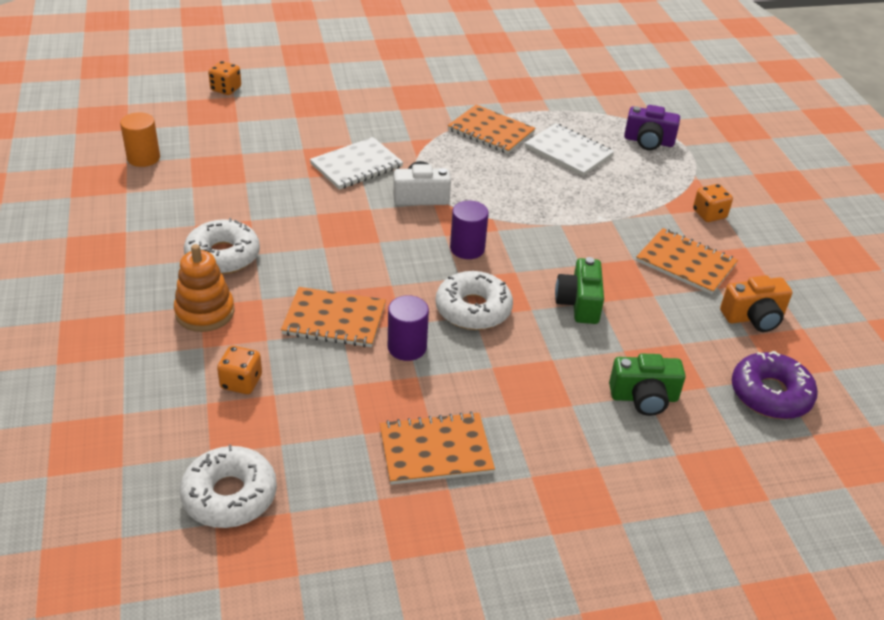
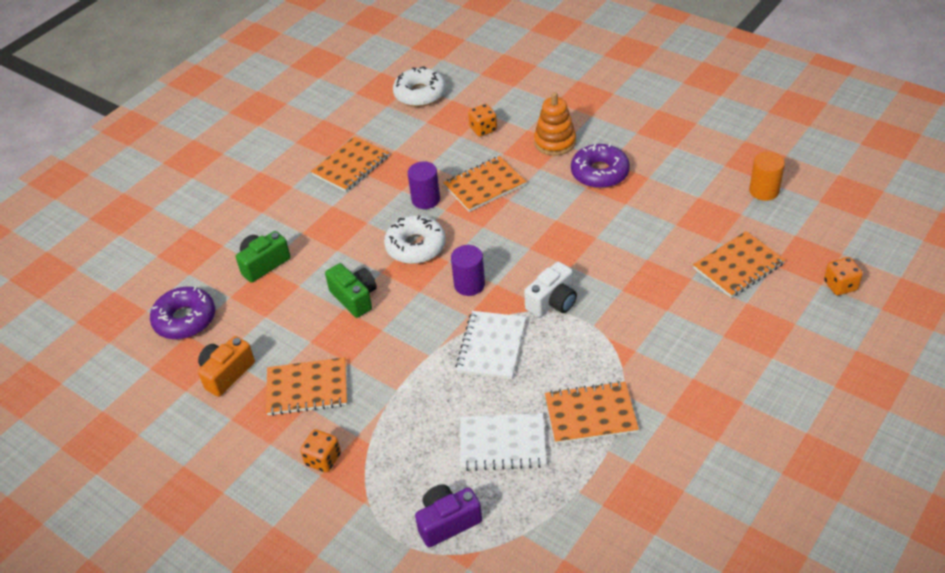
camera: 145 degrees right, 5 degrees up
white donut [184,218,260,275] -> purple donut [571,144,630,188]
white notebook [310,137,403,190] -> white notebook moved to [455,311,526,380]
none -> orange notebook [693,231,785,298]

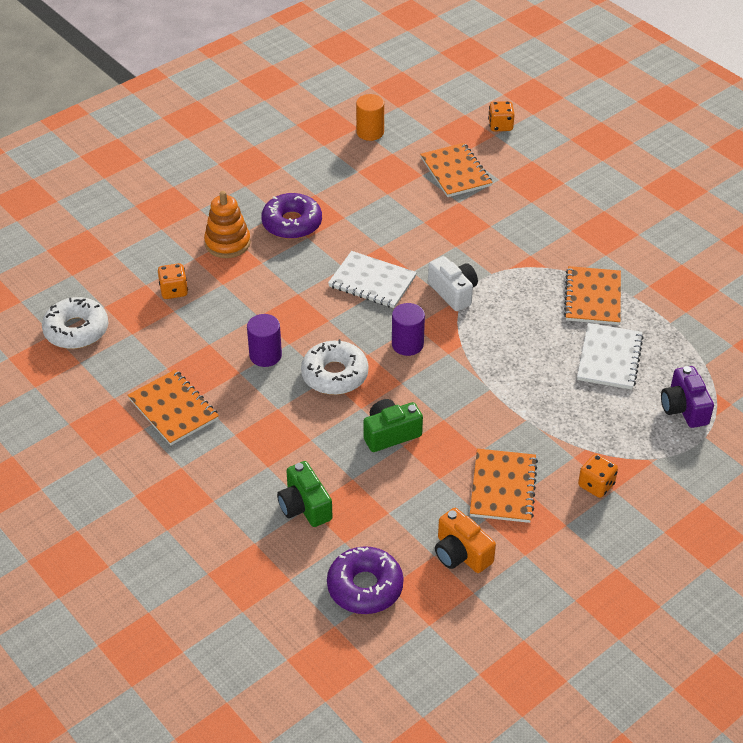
camera: 80 degrees left, 0 degrees up
orange notebook [443,156,526,212] -> none
white notebook [455,311,526,380] -> white notebook moved to [328,251,417,308]

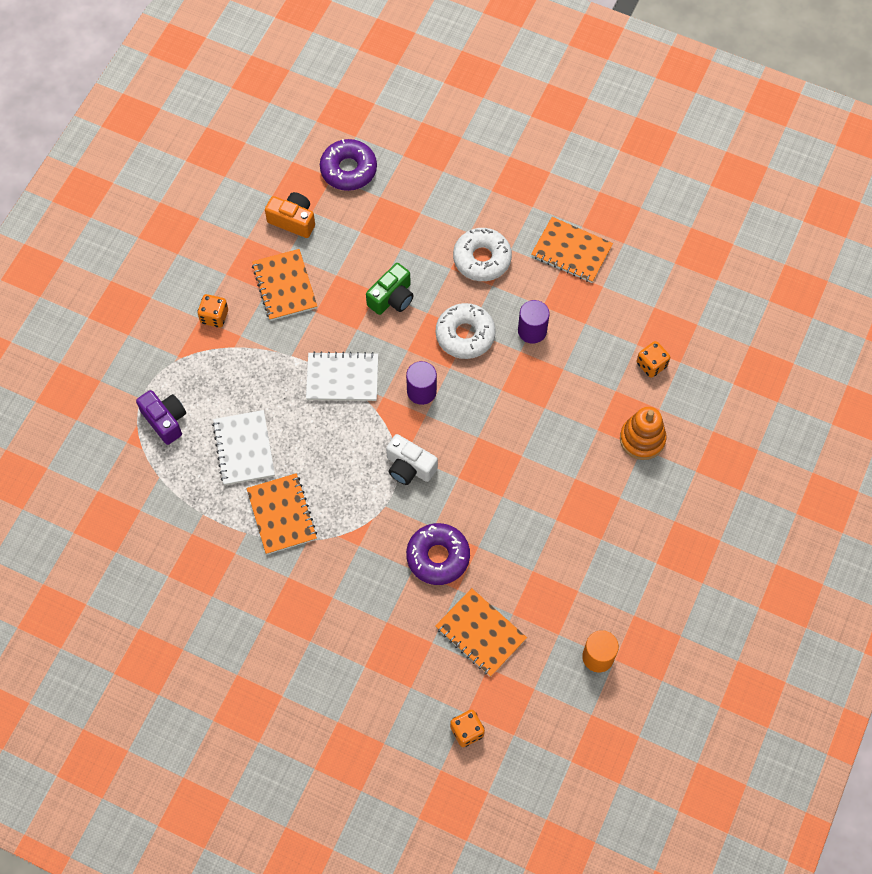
camera: 155 degrees right, 20 degrees up
white donut [42,297,108,349] -> white donut moved to [453,228,512,281]
purple donut [261,193,322,239] -> purple donut moved to [406,523,470,585]
green camera [277,461,333,527] -> none
white notebook [328,251,417,308] -> white notebook moved to [306,351,378,401]

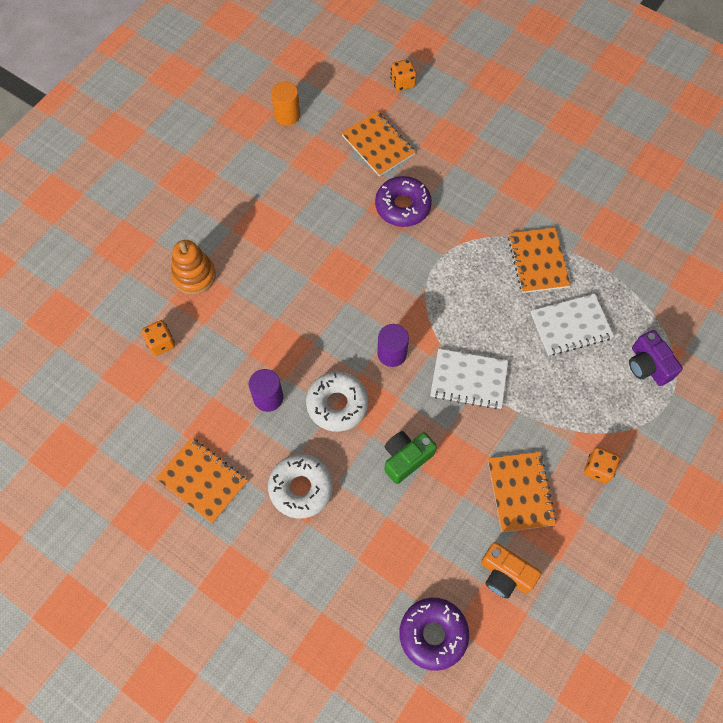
camera: 170 degrees left, 0 degrees up
white notebook [212,410,275,485] -> white notebook turned 75 degrees clockwise [531,294,614,356]
white camera [386,434,438,485] -> none

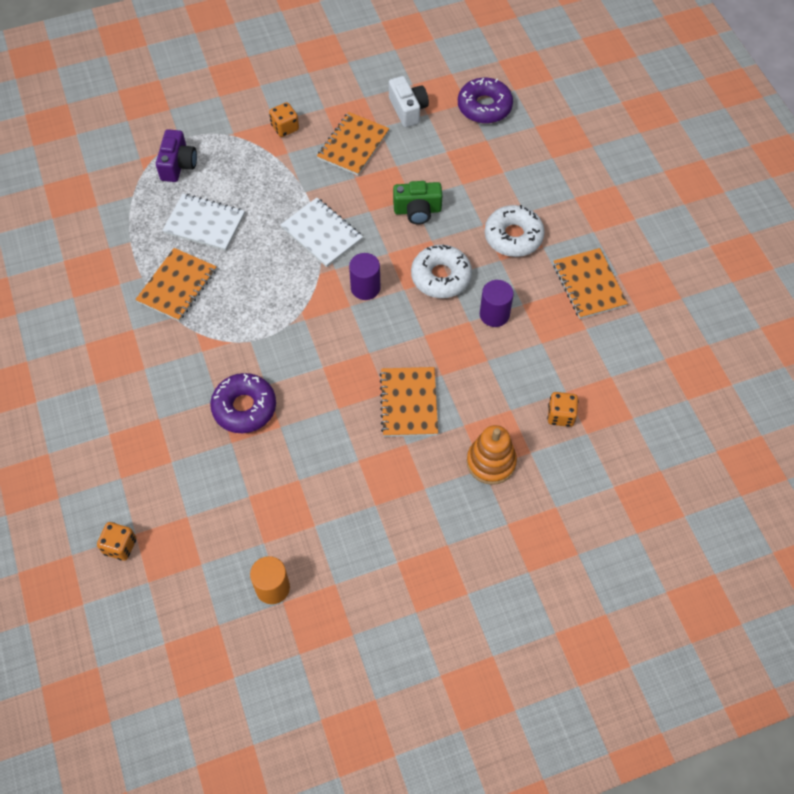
camera: 145 degrees left, 5 degrees down
orange notebook [342,111,415,177] -> orange notebook moved to [379,367,438,437]
orange camera [481,542,541,599] -> white camera [389,76,429,127]

